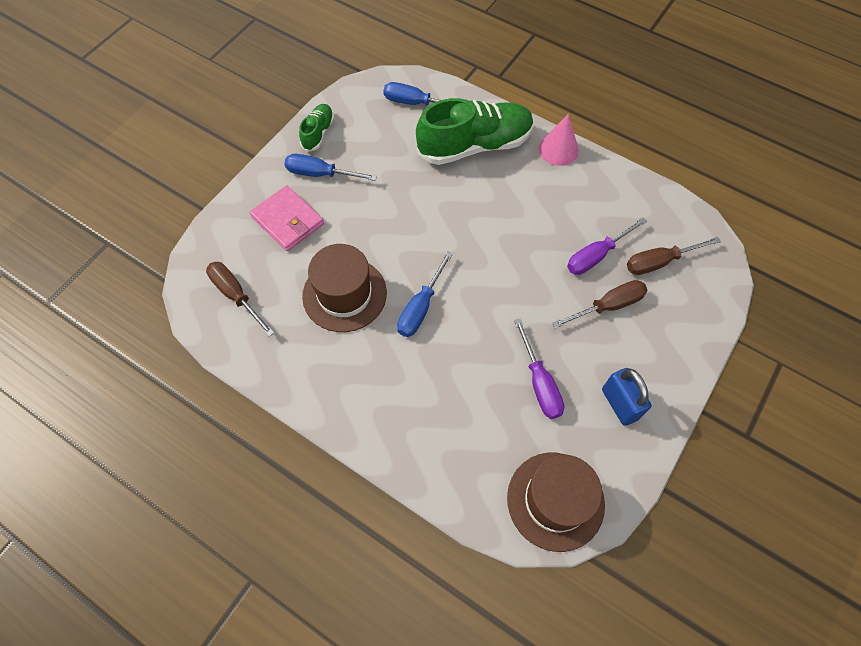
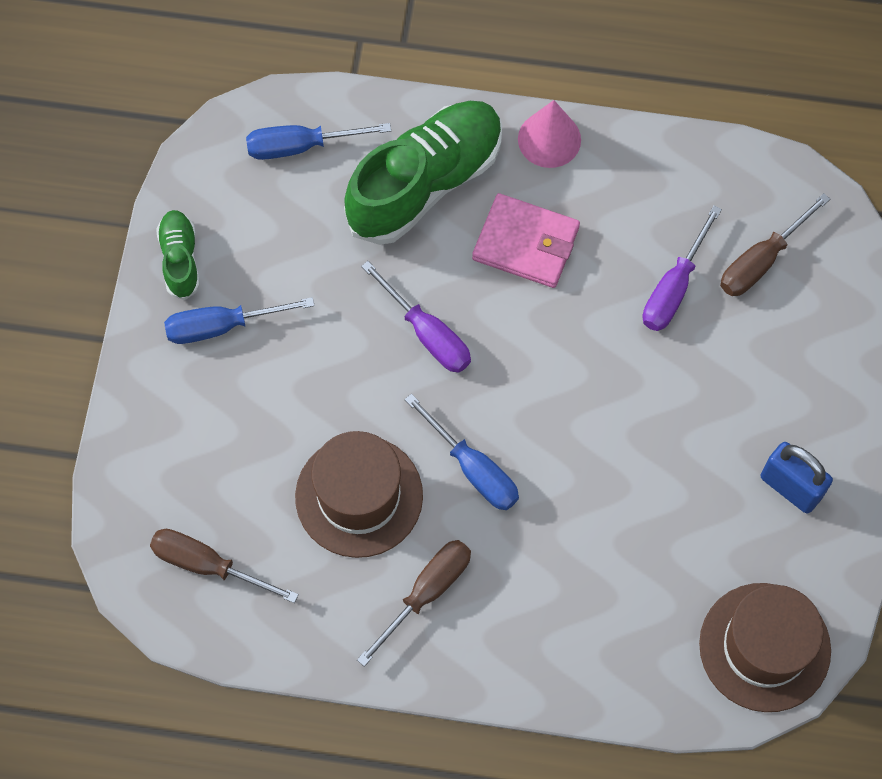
camera: 25 degrees left, 5 degrees up
pink wallet [250,185,324,251] -> pink wallet moved to [472,193,580,288]
blue screwdriver [397,251,453,337] -> blue screwdriver turned 45 degrees counterclockwise [404,394,519,510]
purple screwdriver [514,319,564,419] -> purple screwdriver moved to [361,261,471,373]
brown screwdriver [552,280,647,328] -> brown screwdriver moved to [357,540,471,667]

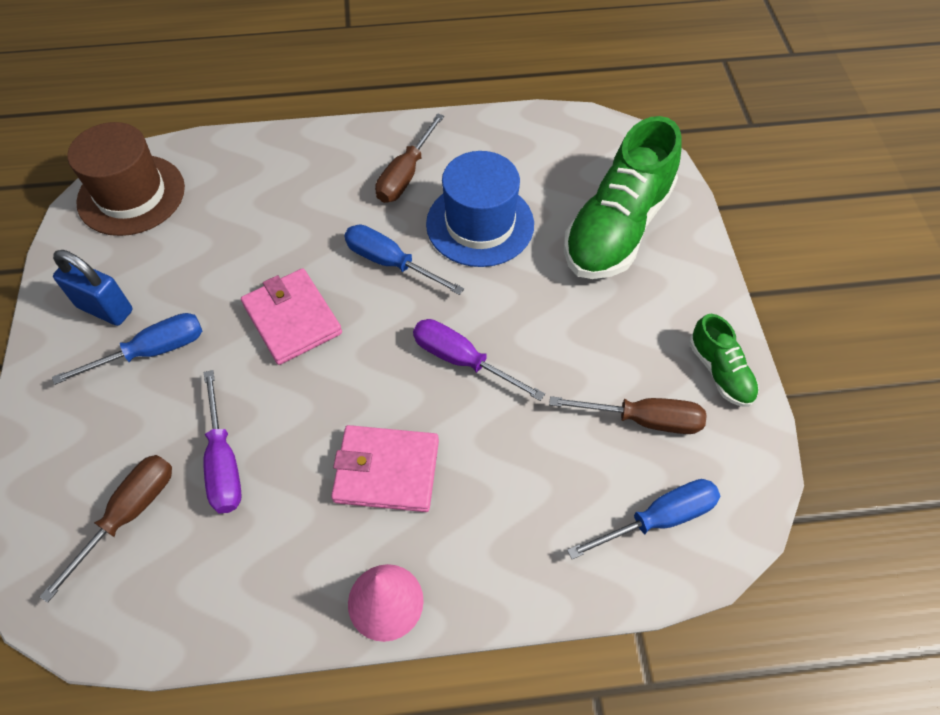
camera: 165 degrees right, 10 degrees down
brown screwdriver [150,529,299,603] -> brown screwdriver moved to [549,396,707,434]
blue screwdriver [164,297,315,344] -> blue screwdriver moved to [52,313,202,385]
brown hat [295,431,423,558] -> blue hat [426,151,534,267]
green shoe [344,101,502,245] -> green shoe moved to [564,116,682,279]
purple screwdriver [643,205,722,331] -> purple screwdriver turned 150 degrees clockwise [203,370,242,513]
none -> pink wallet [241,268,342,365]

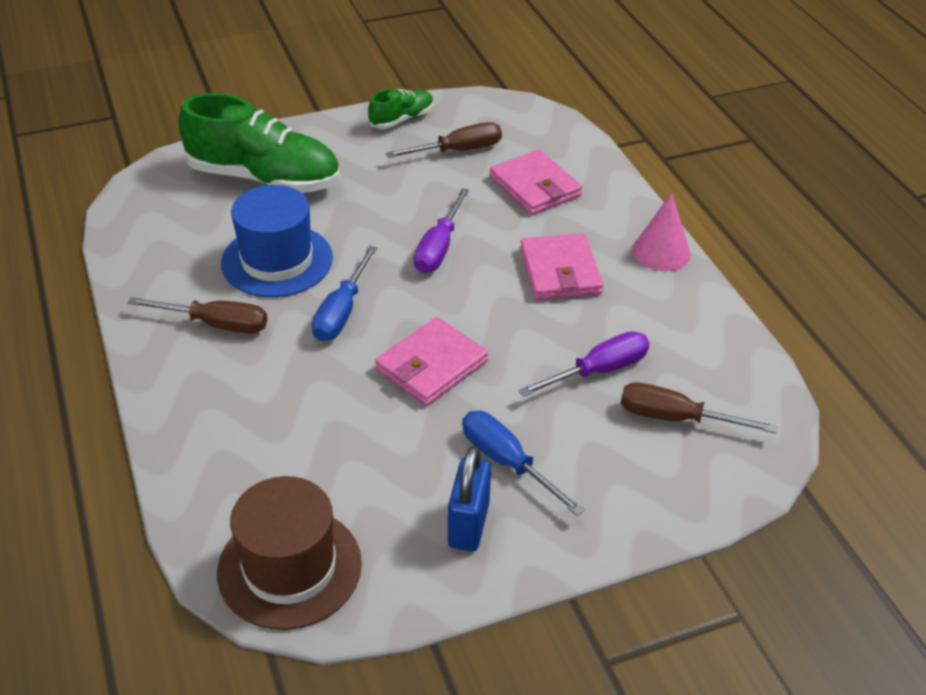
camera: 105 degrees left, 15 degrees down
brown screwdriver [549,396,707,434] -> brown screwdriver turned 75 degrees clockwise [386,122,502,158]
blue screwdriver [567,479,720,559] -> none
none -> pink wallet [490,150,582,215]

